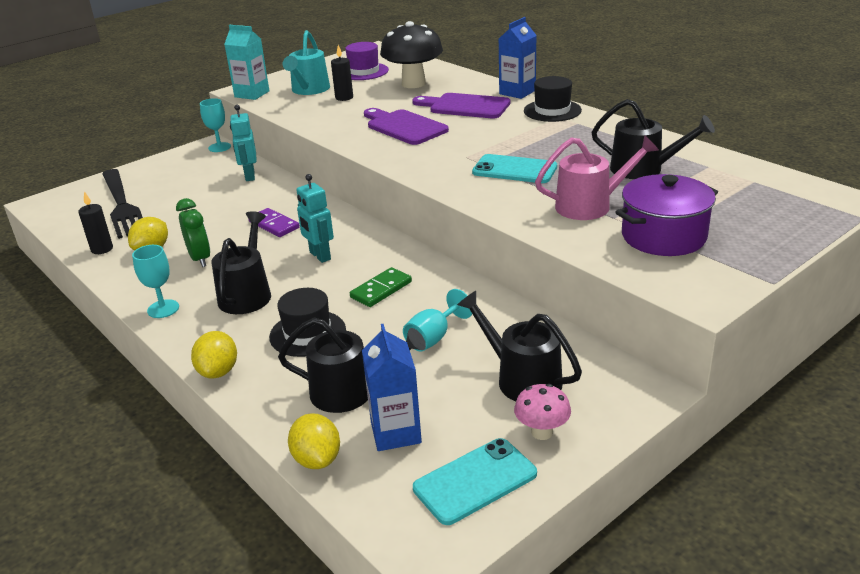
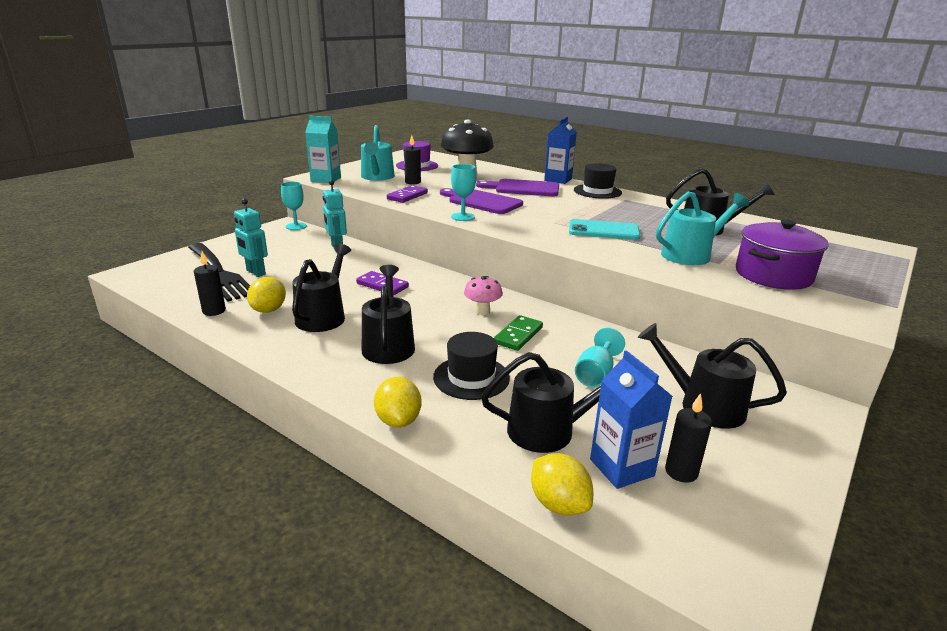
camera: 15 degrees left, 5 degrees down
turquoise goblet [132,245,179,318] -> turquoise goblet moved to [451,164,476,221]
green clock [176,198,210,267] -> black watering can [292,243,351,332]
turquoise robot [297,174,334,263] -> turquoise robot moved to [234,198,268,277]
turquoise phone [413,438,537,525] -> none
pink mushroom [514,384,571,440] -> pink mushroom moved to [464,276,503,315]
pink watering can [535,135,659,220] -> turquoise watering can [656,191,749,265]
none -> purple domino [387,185,428,203]
none -> black candle [665,393,712,483]

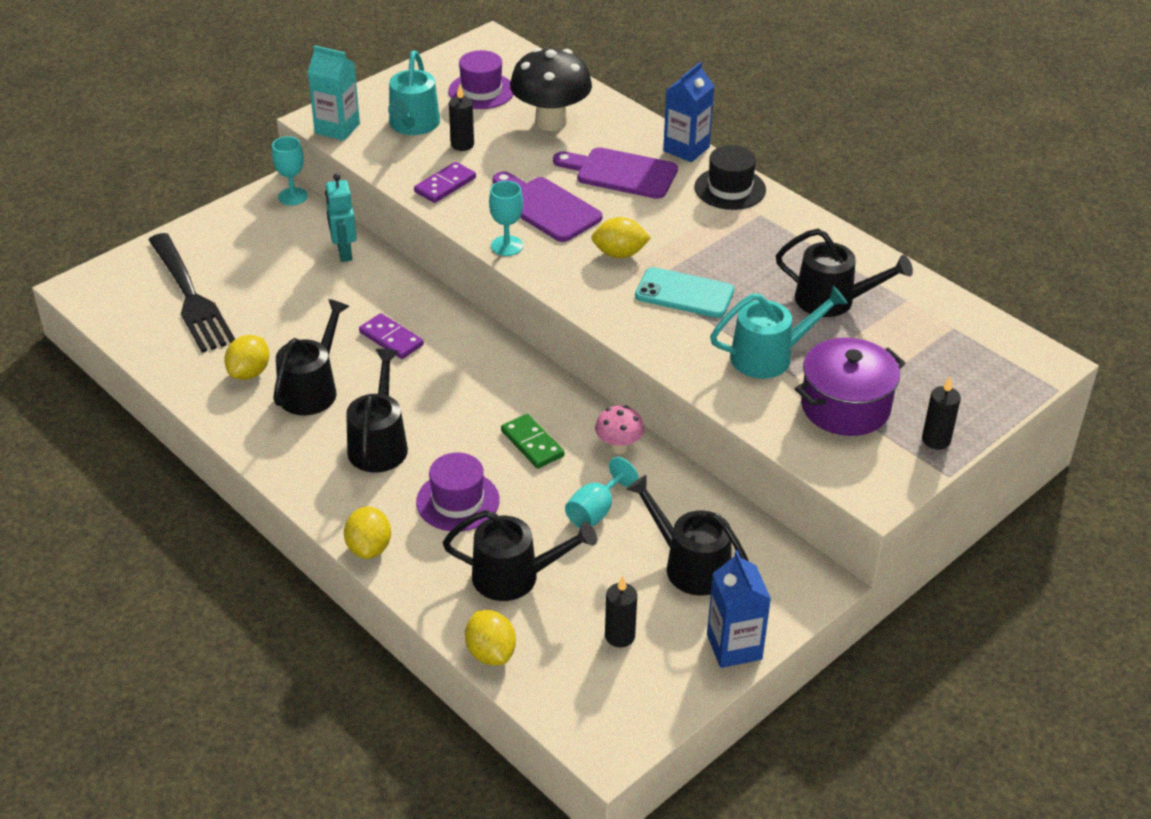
camera: 10 degrees right, 15 degrees up
black candle [194,251,226,316] -> black candle moved to [922,376,961,450]
turquoise robot [234,198,268,277] -> none
black hat [433,332,510,400] -> purple hat [416,452,500,531]
pink mushroom [464,276,503,315] -> pink mushroom moved to [595,405,644,454]
green domino [494,315,543,351] -> green domino turned 75 degrees counterclockwise [501,414,564,469]
blue carton [590,350,673,489] -> blue carton moved to [707,550,771,668]
none -> yellow lemon [591,217,651,258]

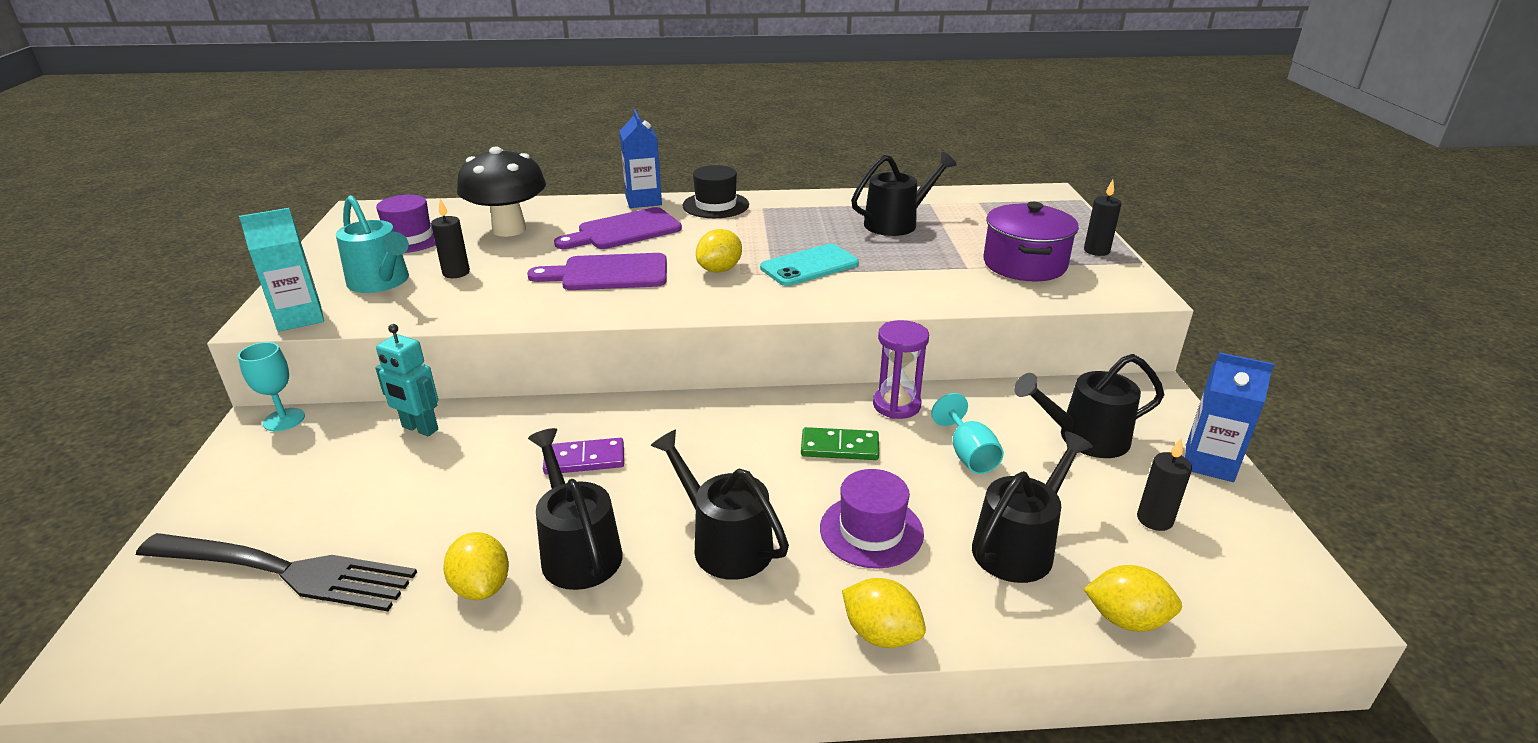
camera: 50 degrees left, 10 degrees down
purple domino [414,162,476,203] -> none
turquoise goblet [489,181,523,256] -> none
pink mushroom [595,405,644,454] -> purple hourglass [873,320,929,419]
turquoise watering can [710,286,848,379] -> none

